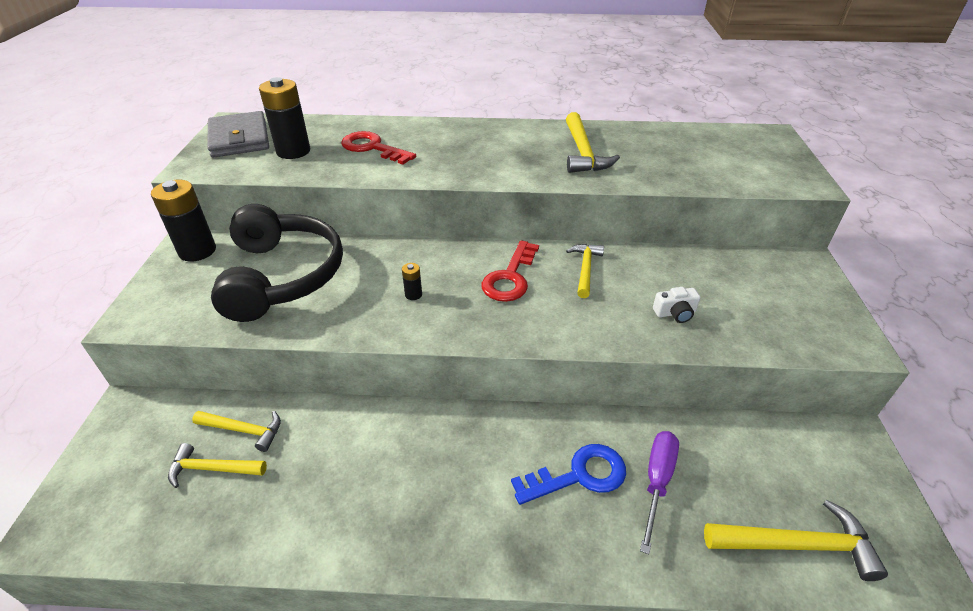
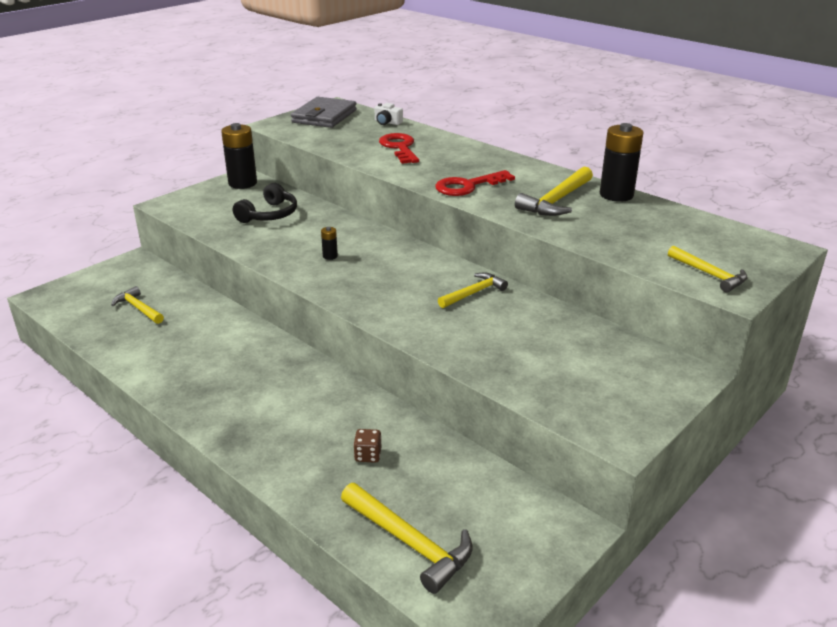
camera: 40 degrees right, 10 degrees down
yellow hammer [192,411,281,452] -> yellow hammer moved to [668,246,748,292]
black headphones [211,204,343,322] -> black headphones [233,183,297,223], size x0.55
black battery [259,77,310,159] -> black battery moved to [600,123,644,202]
red key [481,240,539,302] -> red key moved to [435,170,515,196]
blue key [511,444,626,505] -> none
purple screwdriver [640,431,679,554] -> brown dice [353,429,381,463]
white camera [653,287,700,323] -> white camera moved to [374,103,403,125]

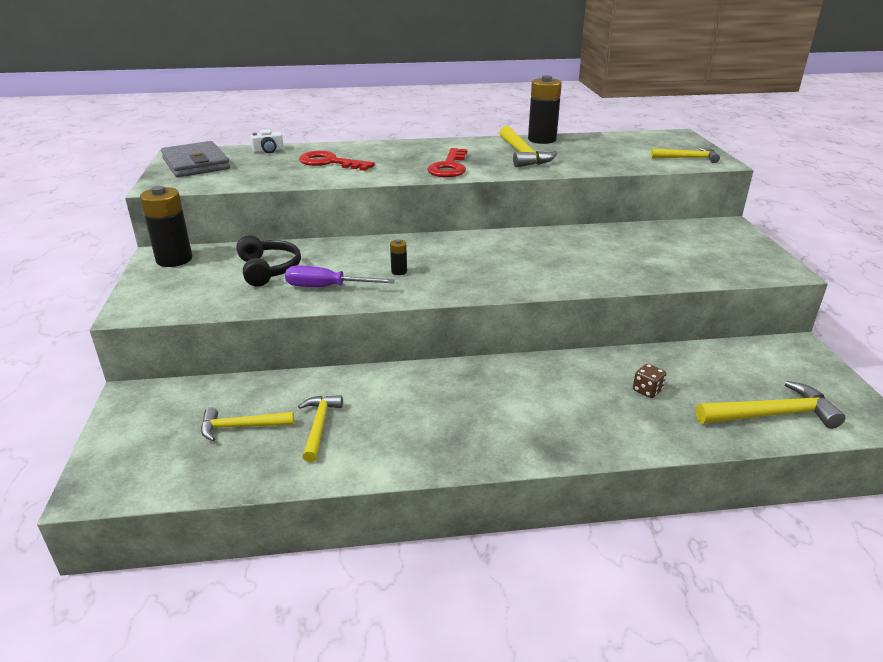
camera: 50 degrees left, 0 degrees up
yellow hammer [438,273,508,308] -> yellow hammer moved to [298,395,343,462]
none -> purple screwdriver [285,265,395,287]

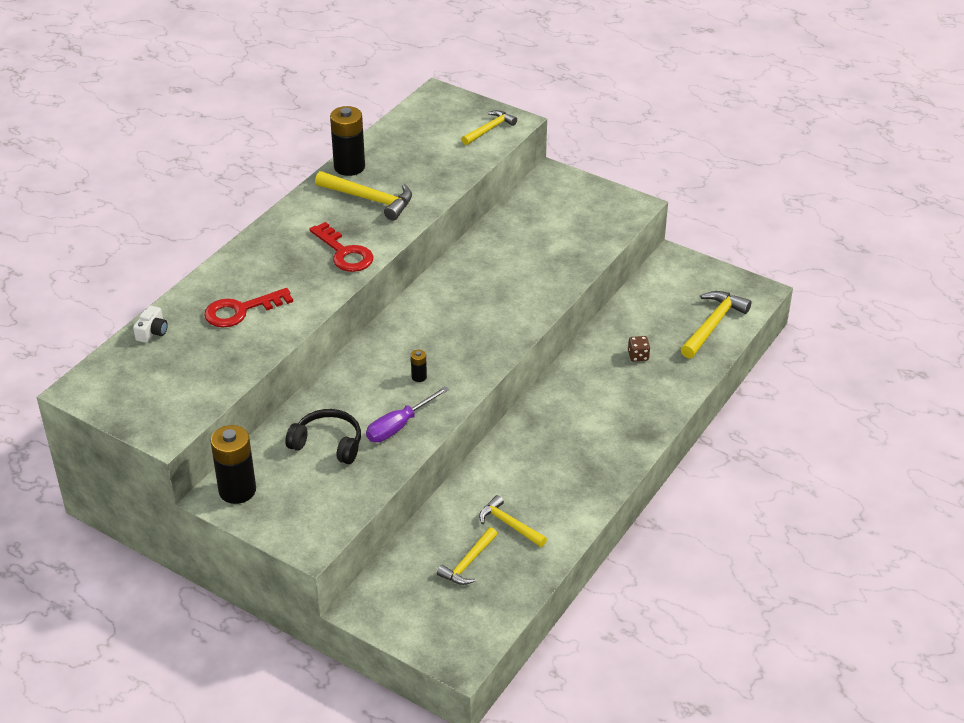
camera: 50 degrees left, 10 degrees up
grey wallet [161,141,230,177] -> none

